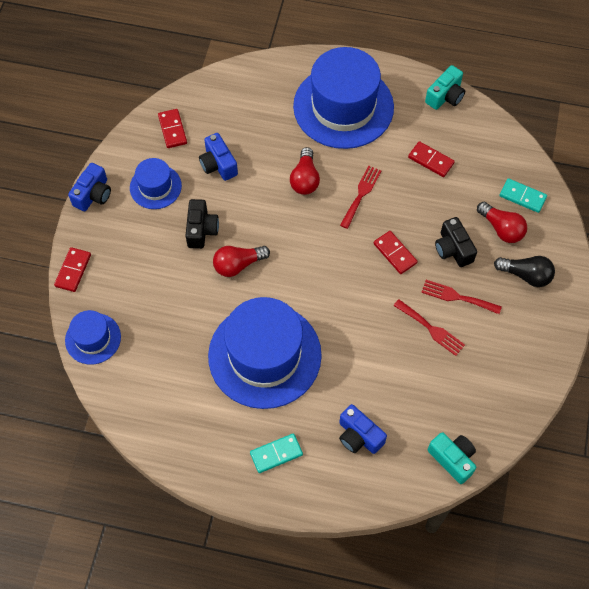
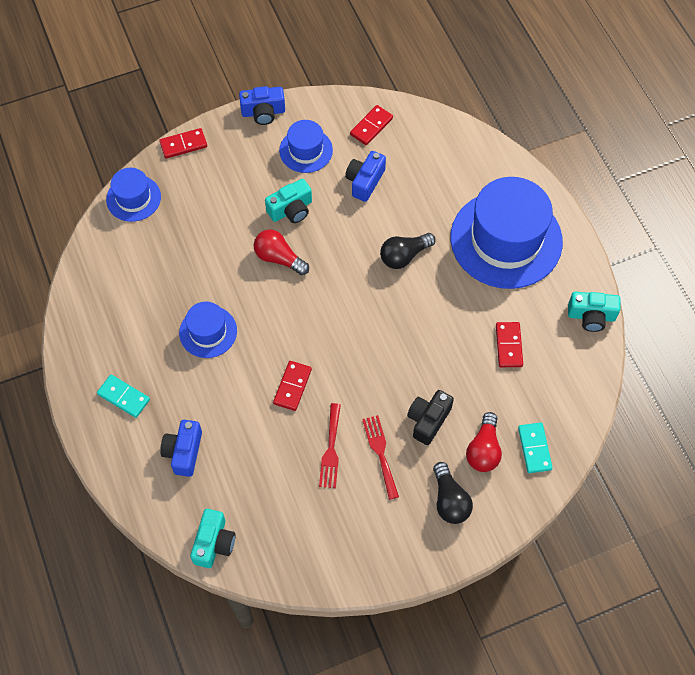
camera: 55 degrees right, 0 degrees up
black camera [185,199,219,249] -> turquoise camera [265,179,312,223]
blue hat [208,297,322,409] -> blue hat [179,302,237,358], size x0.50
red light bulb [290,147,320,195] -> black light bulb [380,233,436,269]
red fork [340,166,381,229] -> none
red domino [373,231,418,274] -> red domino moved to [273,361,312,411]

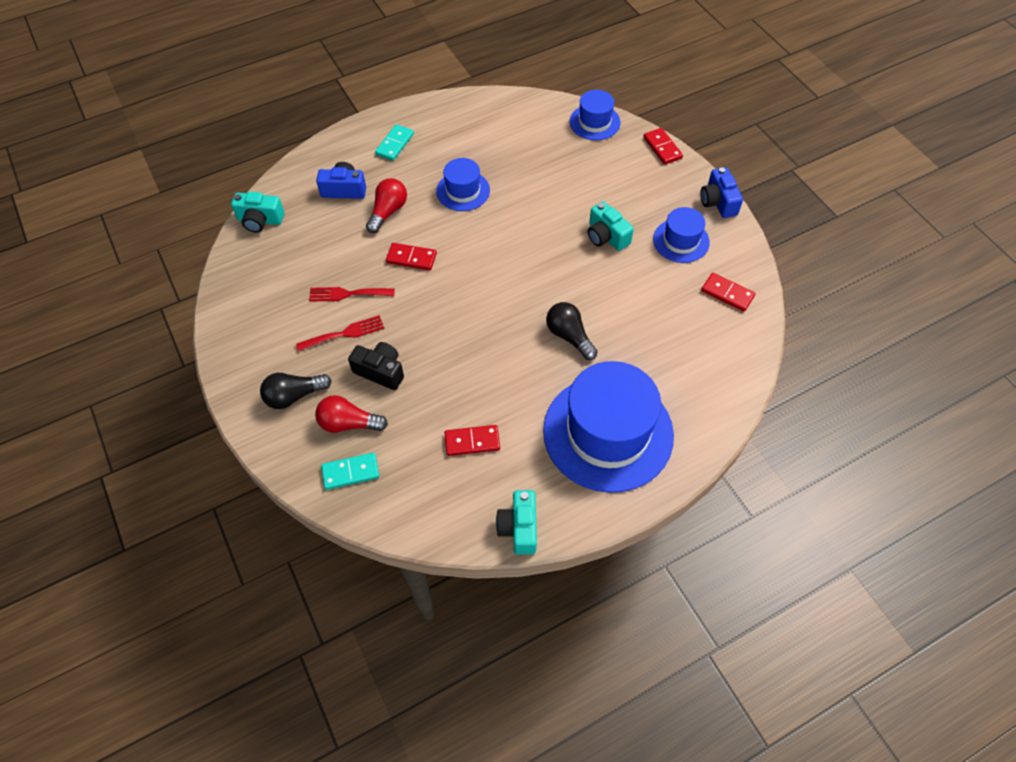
camera: 85 degrees right, 5 degrees down
red light bulb [254,230,309,275] -> red light bulb moved to [366,178,407,233]
blue camera [345,151,386,202] -> none

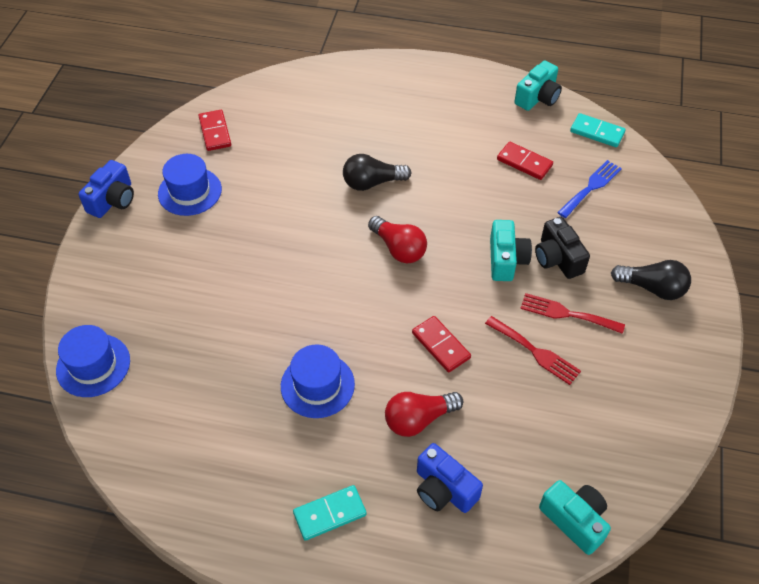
camera: 140 degrees left, 5 degrees down
red light bulb [315,395,388,433] -> red light bulb moved to [368,216,427,263]
turquoise domino [321,453,379,490] -> turquoise domino moved to [570,113,626,147]
blue hat [543,361,674,493] -> none
black light bulb [546,302,598,360] -> black light bulb turned 75 degrees clockwise [343,154,411,191]
turquoise camera [588,201,634,251] -> turquoise camera moved to [490,220,532,281]
red domino [643,128,683,165] -> none
none -> blue fork [557,160,622,218]

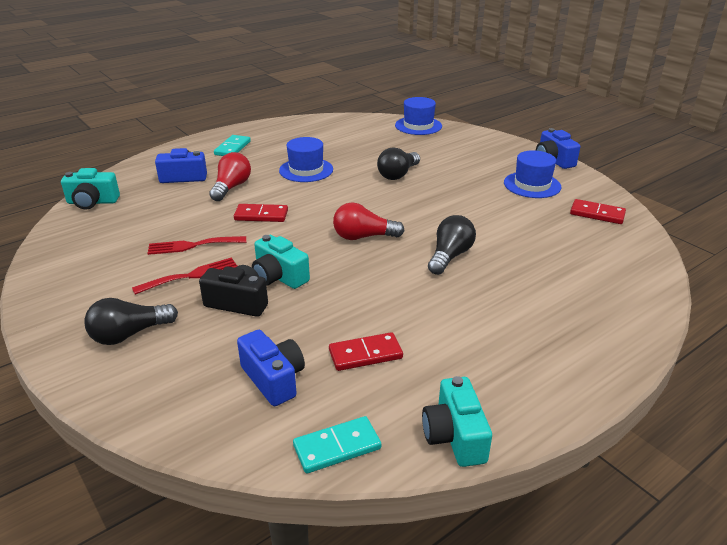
camera: 130 degrees right, 20 degrees down
blue fork [557,160,622,218] -> blue camera [237,330,305,406]
none -> black light bulb [377,147,420,180]

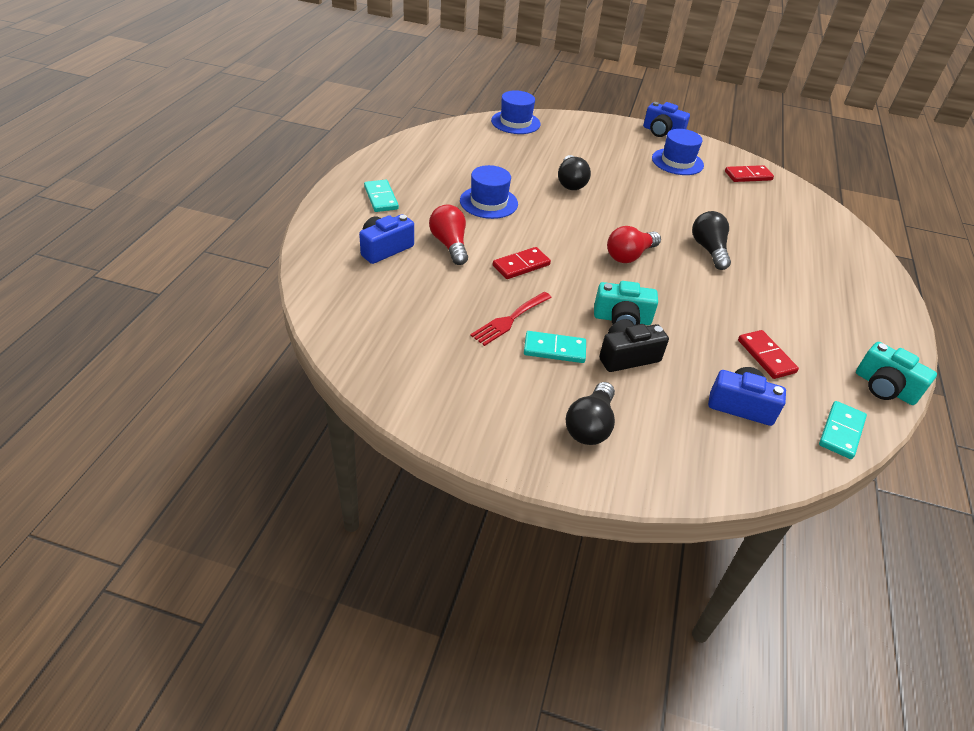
camera: 40 degrees left, 10 degrees up
turquoise camera [61,168,120,210] -> none
red fork [132,258,237,295] -> turquoise domino [524,331,586,363]
red domino [329,332,403,371] -> red domino turned 60 degrees counterclockwise [738,330,799,379]

